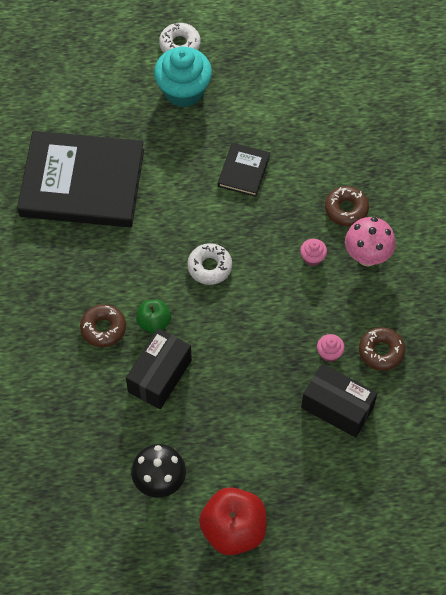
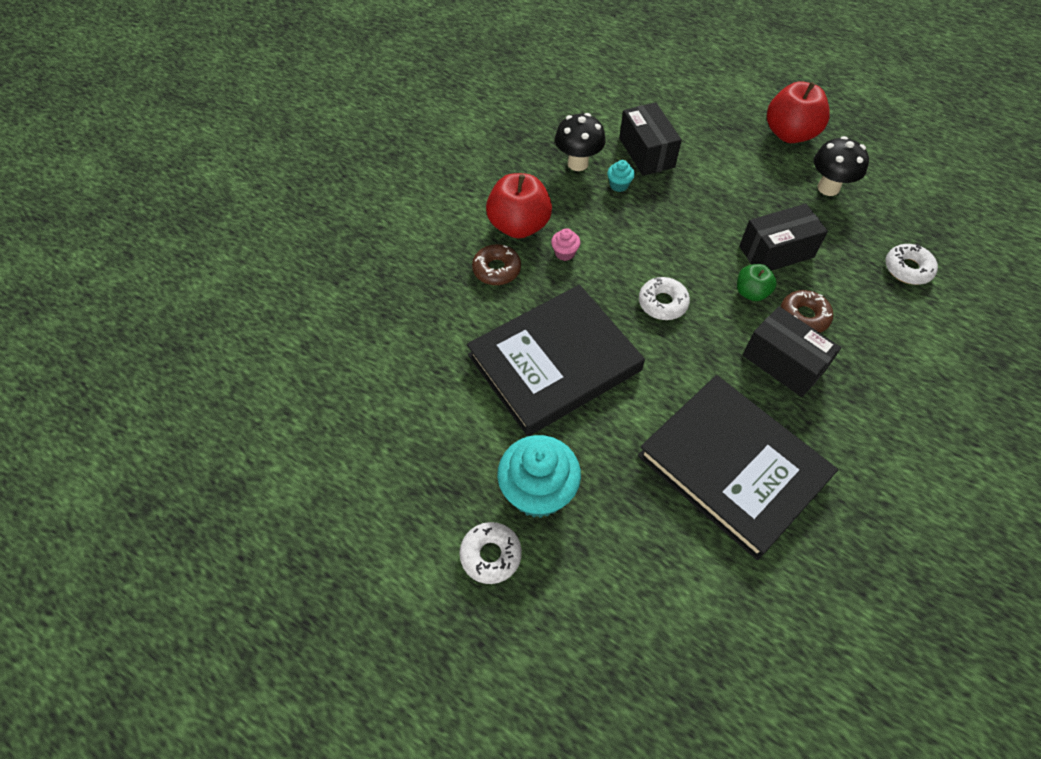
camera: 140 degrees left, 5 degrees down
black book [218,143,270,197] -> black book [467,285,645,436], size x2.26
pink cupcake [317,334,345,362] -> turquoise cupcake [607,160,635,192]
pink mushroom [345,217,396,267] -> red apple [486,173,552,239]
brown donut [359,327,405,371] -> black mushroom [555,113,605,171]
none -> black box [743,306,841,397]
none -> white donut [885,244,938,285]

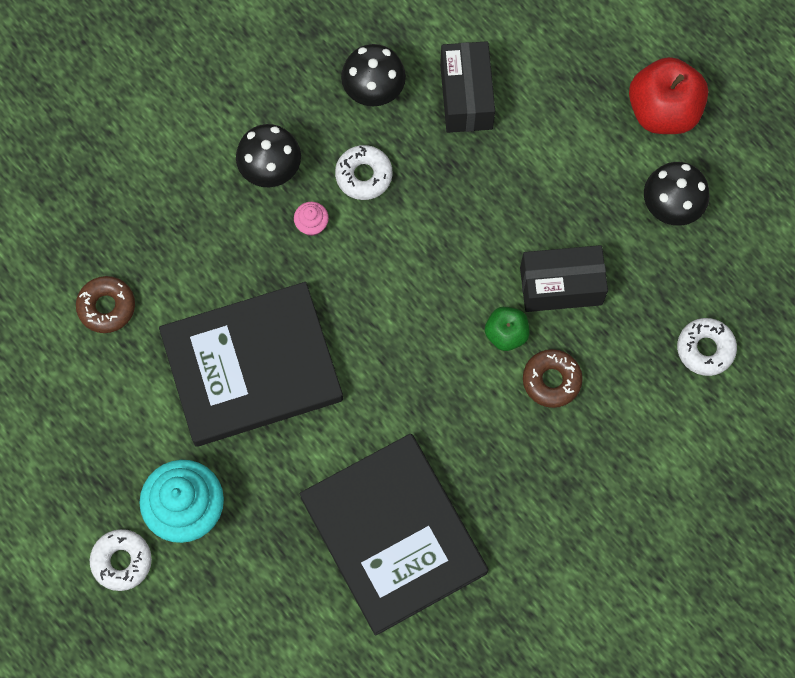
camera: 15 degrees right, 15 degrees up
brown donut [472,244,521,285] -> brown donut moved to [76,276,135,333]
red apple [486,173,552,239] -> black mushroom [236,124,301,187]
turquoise cupcake [607,160,635,192] -> none
white donut [639,277,690,320] -> white donut moved to [335,145,392,200]
black box [743,306,841,397] -> none

